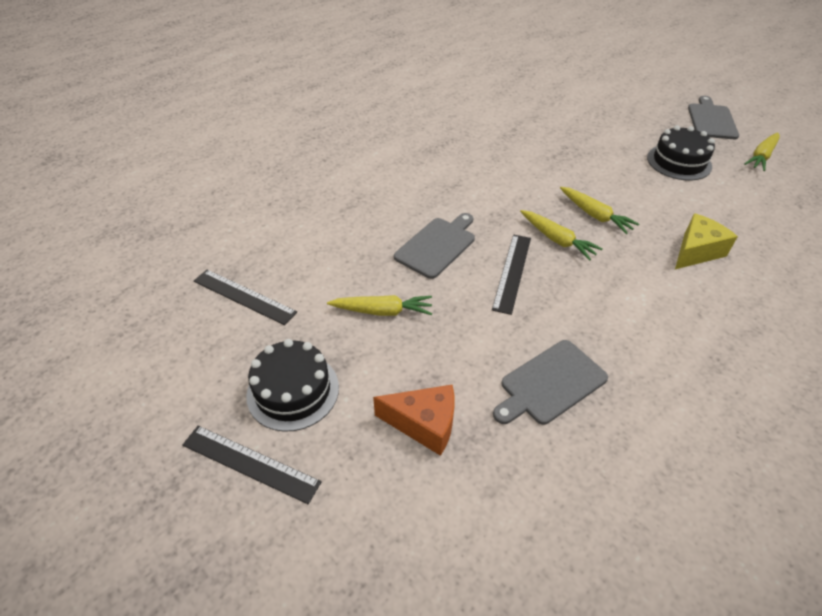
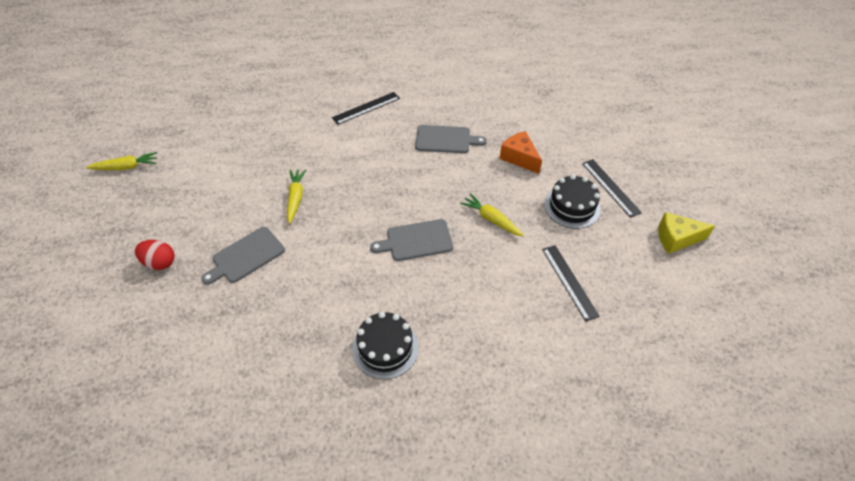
camera: 140 degrees left, 5 degrees up
black ruler [492,234,531,315] -> black ruler moved to [332,92,400,125]
yellow carrot [520,210,603,261] -> none
black cake [647,125,715,180] -> black cake moved to [353,312,419,379]
yellow cheese [675,213,738,269] -> yellow cheese moved to [658,212,715,254]
grey cutting board [688,96,739,139] -> grey cutting board moved to [201,227,285,285]
none -> red egg [135,240,175,270]

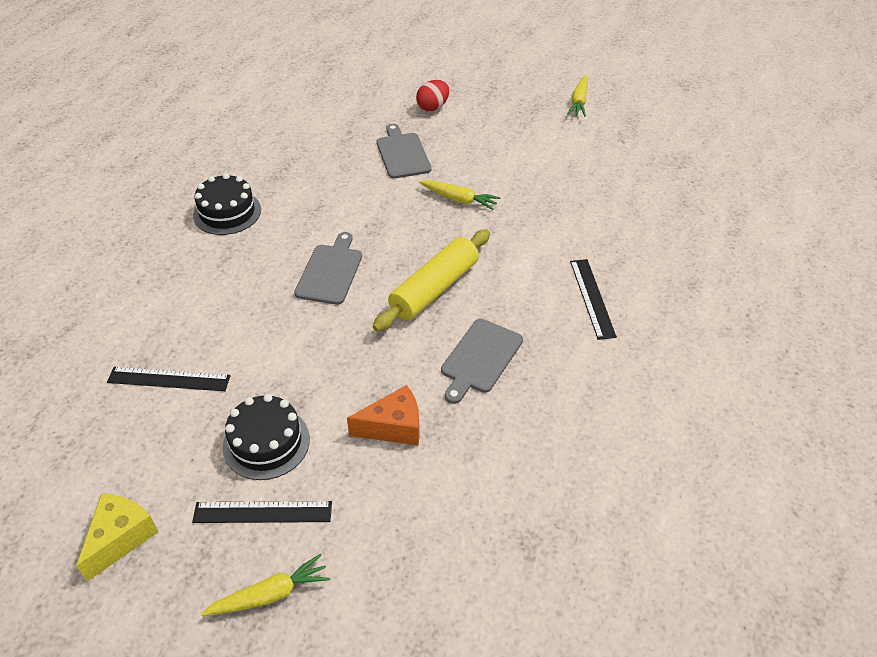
camera: 115 degrees right, 5 degrees down
yellow carrot [460,193,524,236] -> yellow carrot moved to [201,554,330,616]
none -> yellow rolling pin [373,229,490,332]

